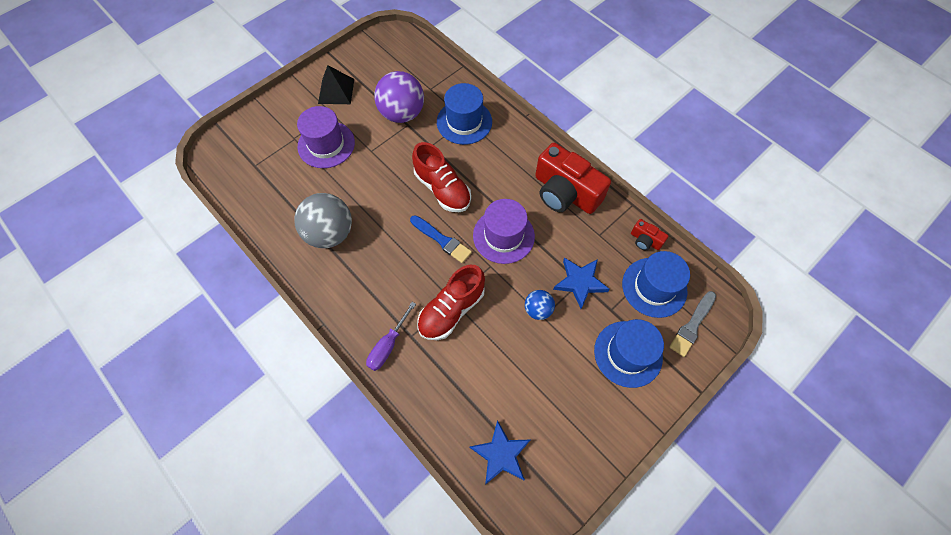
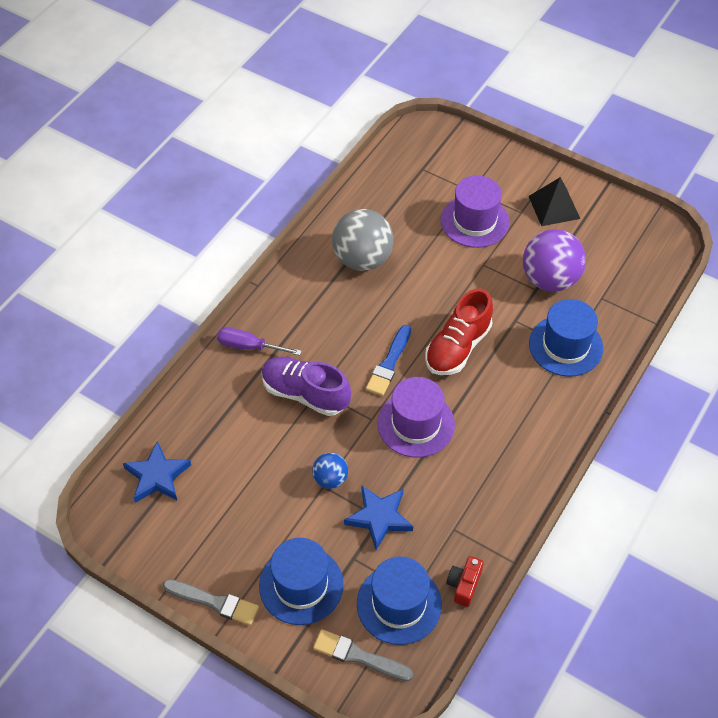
camera: 75 degrees right, 10 degrees down
red shoe [417,265,485,340] -> purple shoe [262,357,351,416]
red camera [535,143,611,214] -> none
none -> grey brush [163,579,259,625]

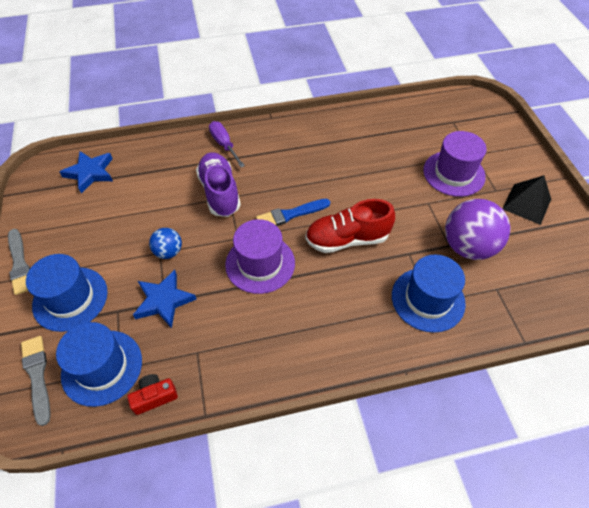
camera: 45 degrees right, 0 degrees up
grey ball [332,209,394,271] -> none

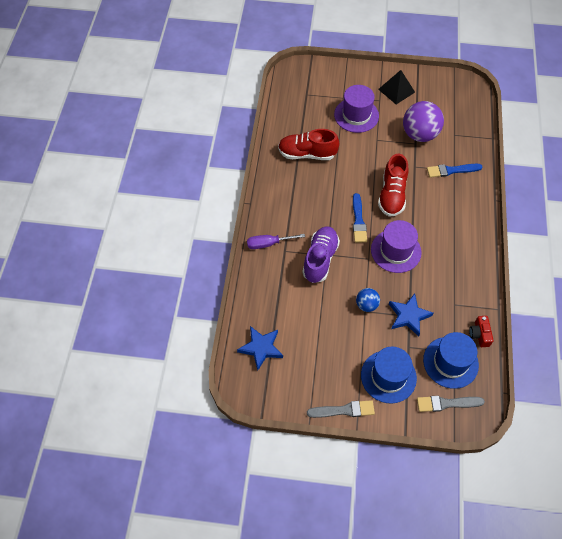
camera: 70 degrees left, 5 degrees up
purple shoe [196,152,241,217] -> purple shoe turned 105 degrees clockwise [302,226,340,283]
blue hat [392,255,466,333] -> blue brush [427,164,482,178]
none -> red shoe [278,129,339,160]

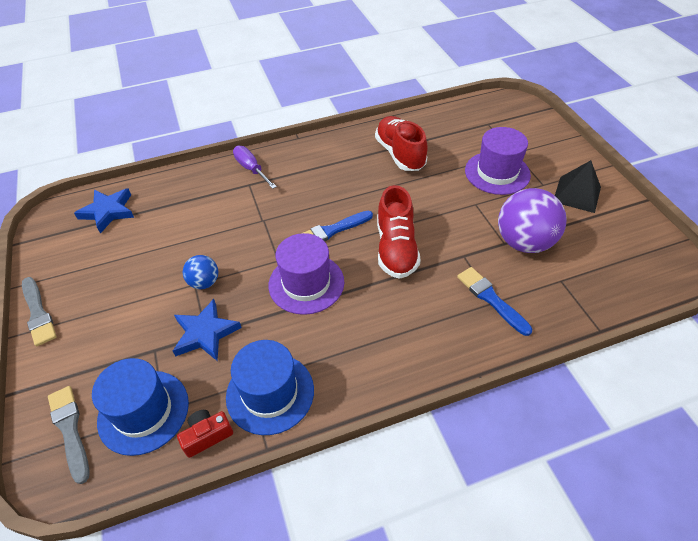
camera: 65 degrees right, 10 degrees down
purple shoe [302,226,340,283] -> none
blue hat [361,347,417,403] -> blue hat moved to [226,340,314,435]
red shoe [378,154,408,217] -> red shoe turned 75 degrees counterclockwise [377,185,421,279]

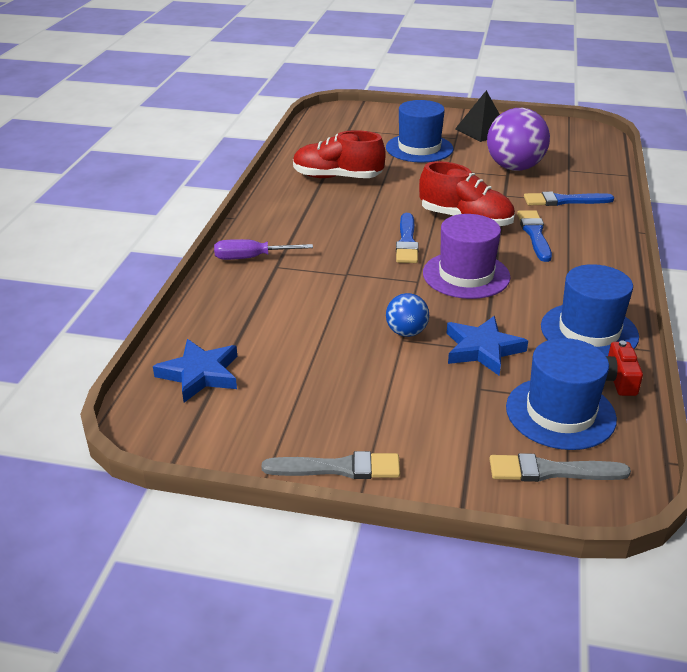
camera: 60 degrees left, 15 degrees down
purple hat [465,127,531,195] -> blue hat [386,100,453,163]
none -> blue brush [517,210,552,262]

